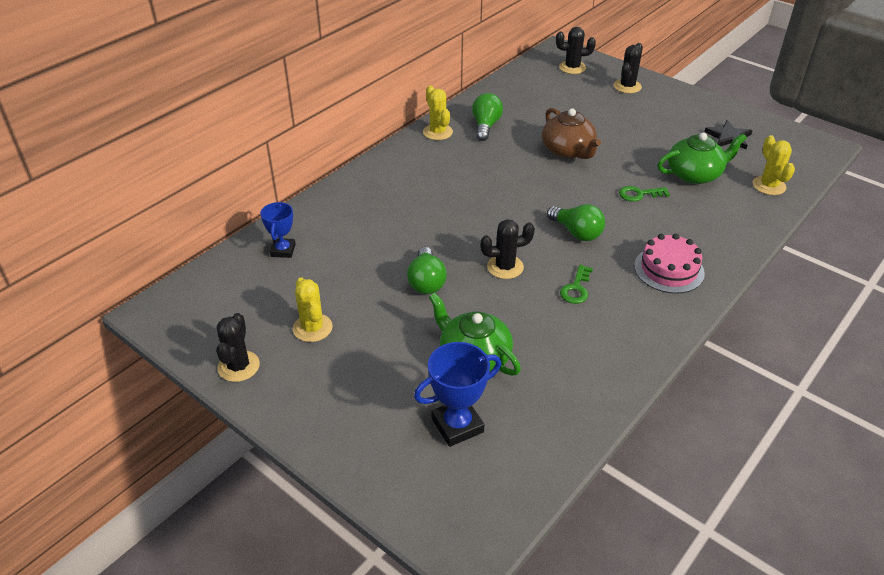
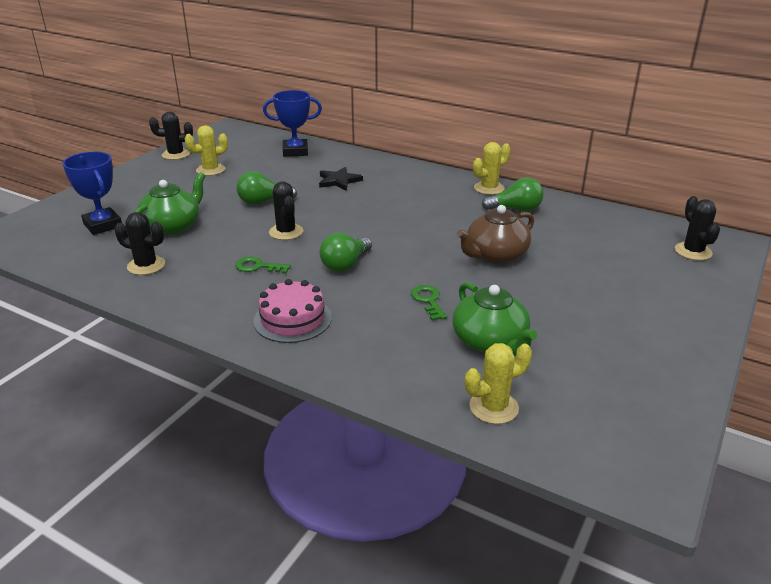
camera: 80 degrees right, 10 degrees down
blue trophy [260,202,296,258] -> blue trophy [263,90,322,157], size x1.51
black cactus [614,43,643,93] -> black cactus moved to [115,212,165,275]
black star [704,120,753,149] -> black star moved to [319,167,363,191]

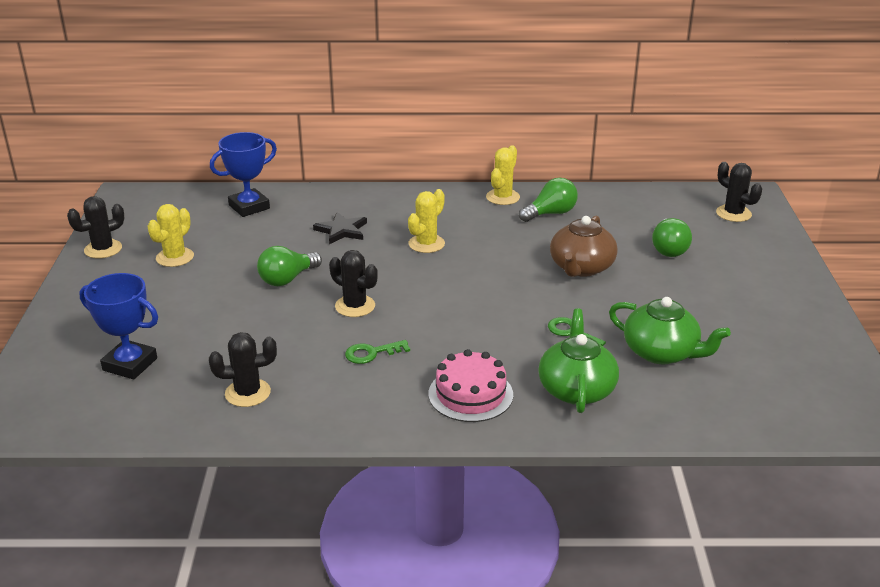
camera: 30 degrees left, 0 degrees up
green teapot [135,172,206,235] -> green teapot moved to [538,308,619,413]
green light bulb [320,233,372,272] -> green light bulb moved to [652,218,692,257]
yellow cactus [465,343,532,424] -> yellow cactus moved to [408,189,445,253]

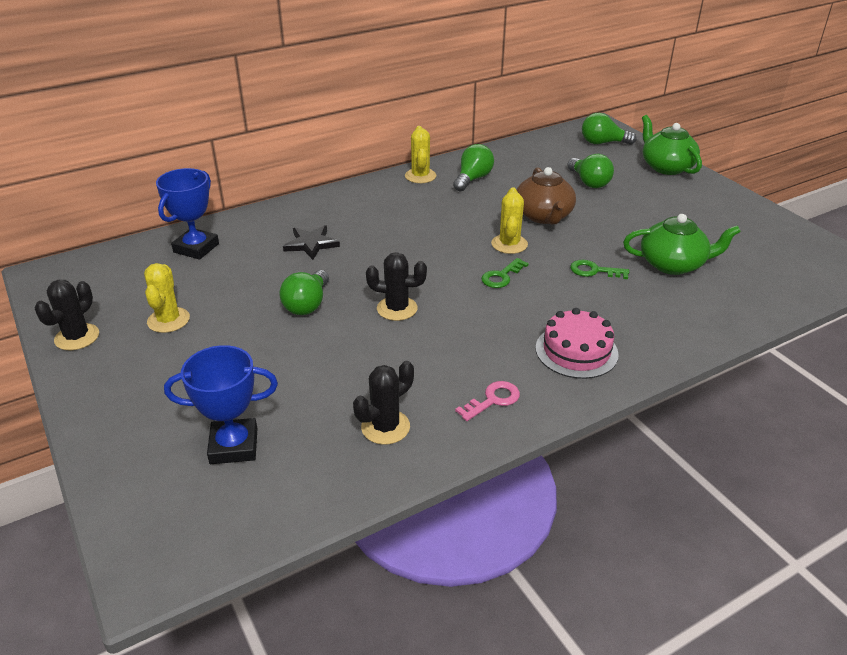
camera: 30 degrees left, 5 degrees up
green key [345,340,410,364] -> green key moved to [481,258,529,288]
yellow cactus [408,189,445,253] -> yellow cactus moved to [491,187,528,254]
green teapot [538,308,619,413] -> green teapot moved to [642,115,702,175]
black cactus [716,162,762,222] -> green light bulb [582,113,637,145]
none -> pink key [455,381,520,421]

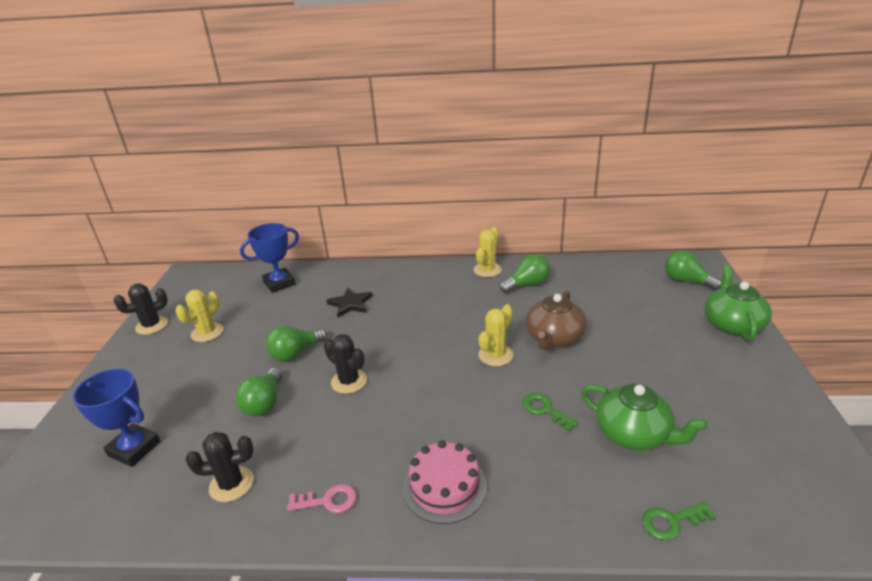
camera: 35 degrees right, 5 degrees down
green key [481,258,529,288] -> green key moved to [642,502,716,540]
green light bulb [567,154,614,188] -> green light bulb moved to [235,368,283,417]

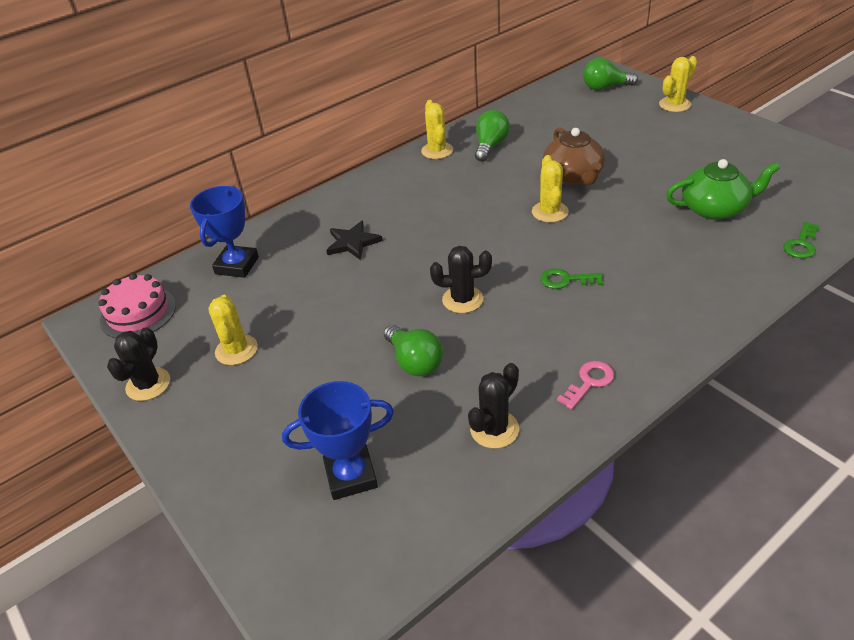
camera: 40 degrees left, 10 degrees up
green light bulb [266,326,327,362] -> none
pink cake [403,440,487,524] -> pink cake moved to [98,273,176,338]
green key [523,393,578,432] -> green key moved to [540,268,603,289]
green teapot [705,265,772,341] -> yellow cactus [659,56,697,112]

